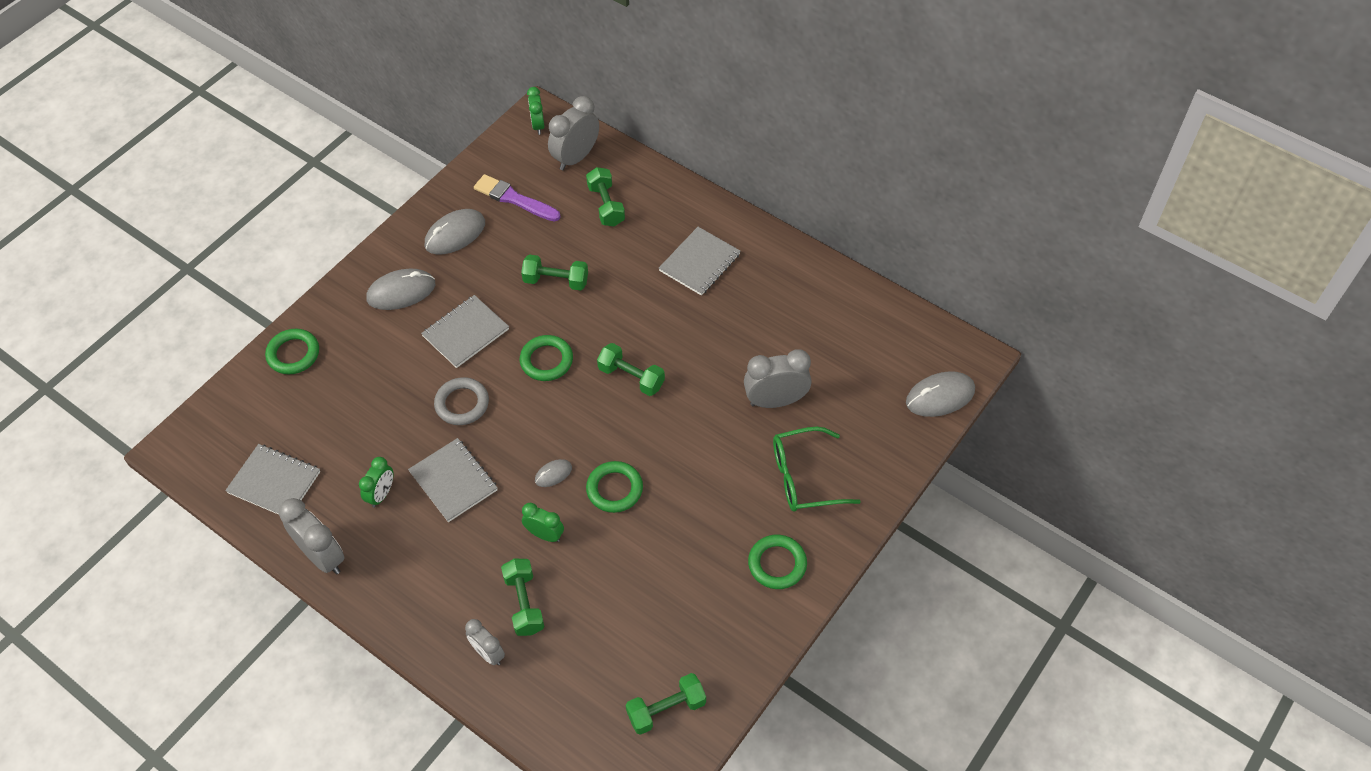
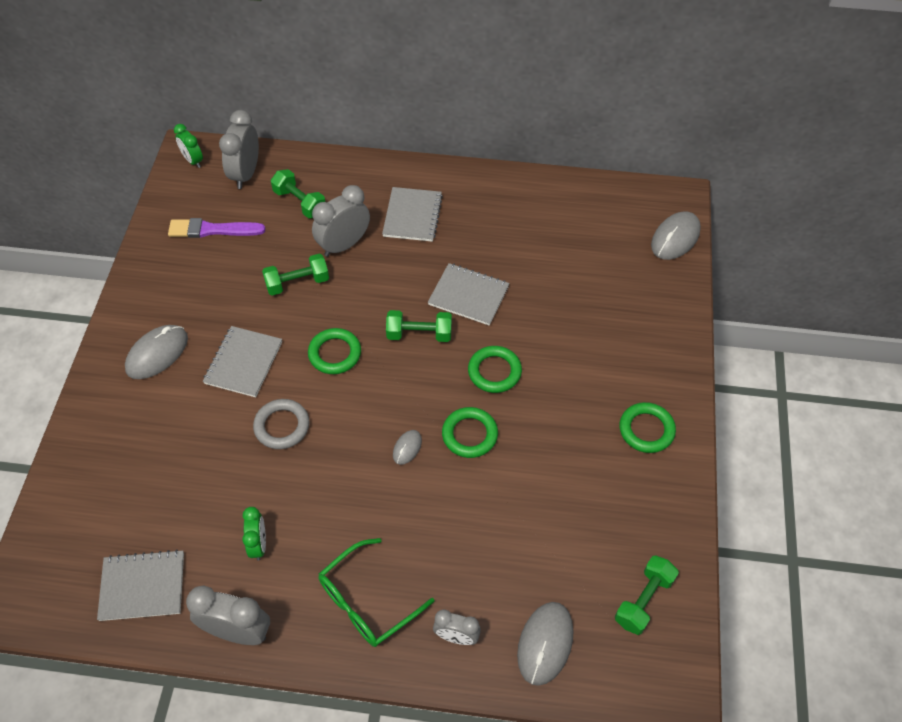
camera: 30 degrees left, 0 degrees up
green ring [265,329,319,374] -> green ring moved to [468,346,522,393]
grey notebook [408,438,498,522] -> grey notebook moved to [428,263,510,326]
grey mouse [425,209,485,255] -> grey mouse moved to [517,602,573,686]
green dumbbell [501,559,545,636] -> none
green clock [522,503,564,542] -> none
grey clock [744,349,812,408] -> grey clock moved to [312,185,370,257]
green glasses [773,427,861,512] -> green glasses moved to [318,538,434,647]

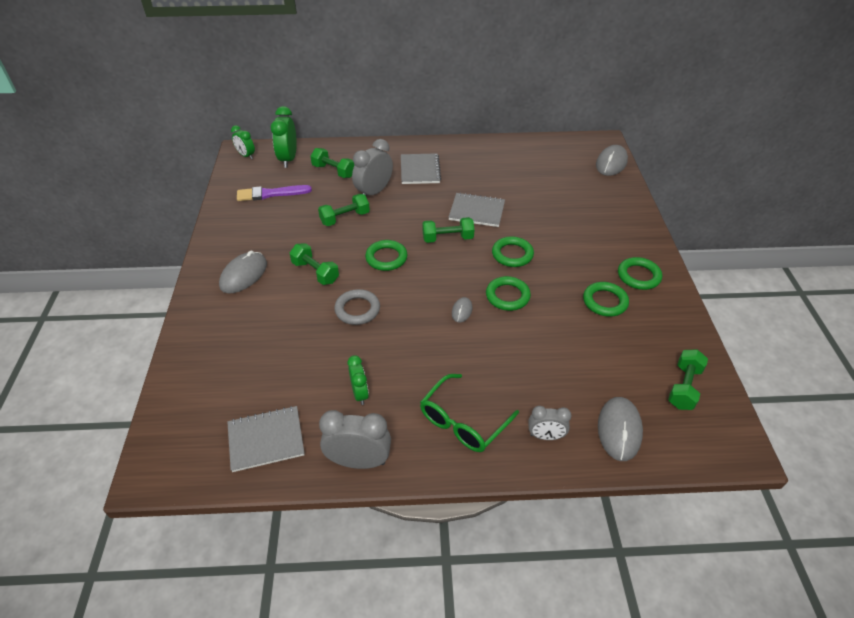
camera: 10 degrees left, 10 degrees down
grey notebook [203,326,282,397] -> green dumbbell [290,243,339,285]
grey clock [219,110,259,189] -> green clock [271,106,297,168]
none -> green ring [583,282,629,317]

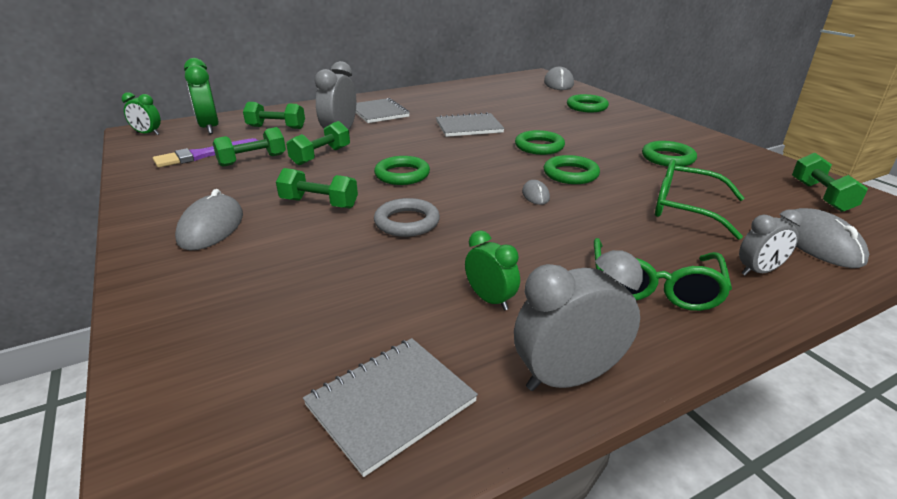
camera: 25 degrees left, 15 degrees down
green dumbbell [422,217,475,243] -> green dumbbell moved to [213,127,286,167]
green ring [618,257,662,290] -> green ring moved to [567,94,609,112]
none -> green glasses [655,159,744,240]

